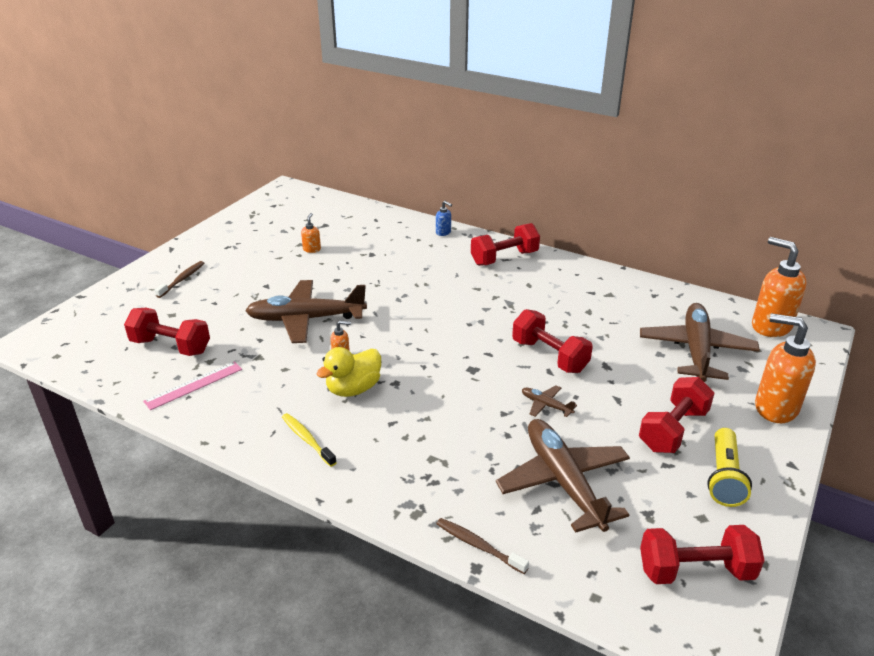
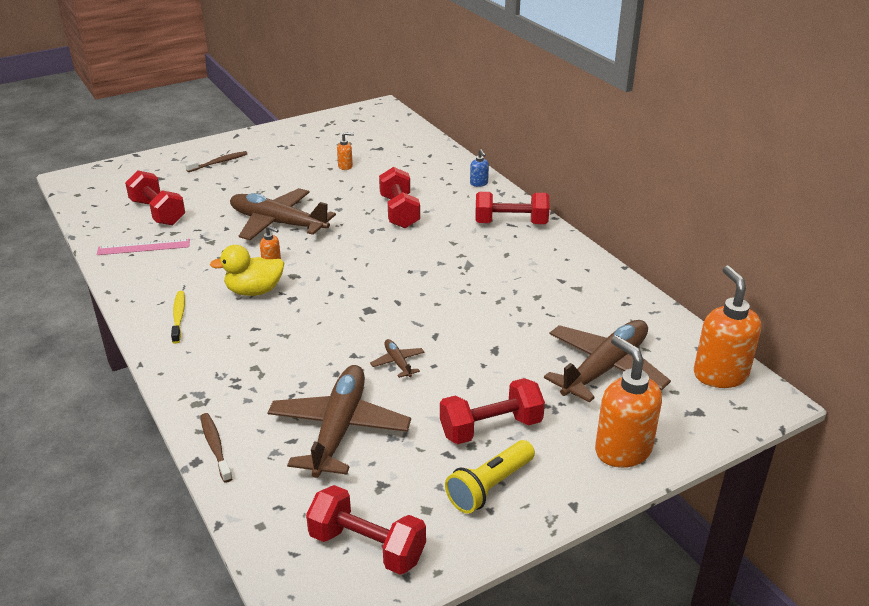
camera: 30 degrees right, 0 degrees up
orange soap dispenser [301,213,321,253] -> orange soap dispenser turned 45 degrees clockwise [337,132,354,170]
red dumbbell [512,309,593,373] -> red dumbbell moved to [379,167,420,228]

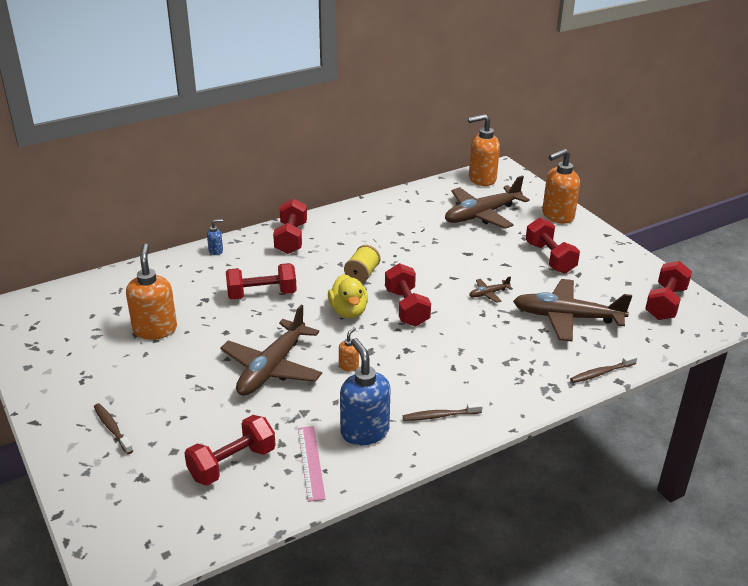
camera: 90 degrees left, 0 degrees up
yellow toothbrush [171,291,185,344] -> brown toothbrush [403,402,483,421]
yellow duck [210,245,284,296] -> yellow duck moved to [328,274,368,318]
orange soap dispenser [337,132,354,170] -> orange soap dispenser [126,244,177,340], size x2.20
yellow flashlight [445,440,535,514] -> none
brown plane [544,320,671,403] -> brown plane turned 75 degrees counterclockwise [445,176,530,229]
none -> blue soap dispenser [340,338,390,445]
none -> yellow spool [344,245,380,283]
none -> red dumbbell [385,263,431,327]

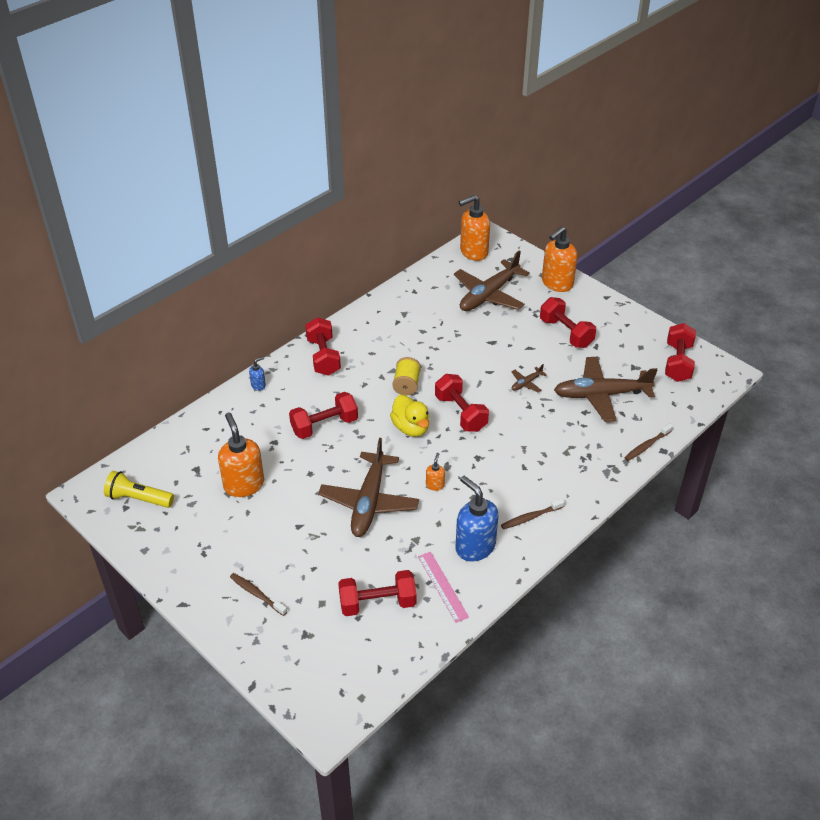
camera: 15 degrees left, 10 degrees up
red dumbbell [184,415,275,486] -> red dumbbell turned 45 degrees clockwise [338,570,417,616]
none -> yellow flashlight [104,471,174,508]

